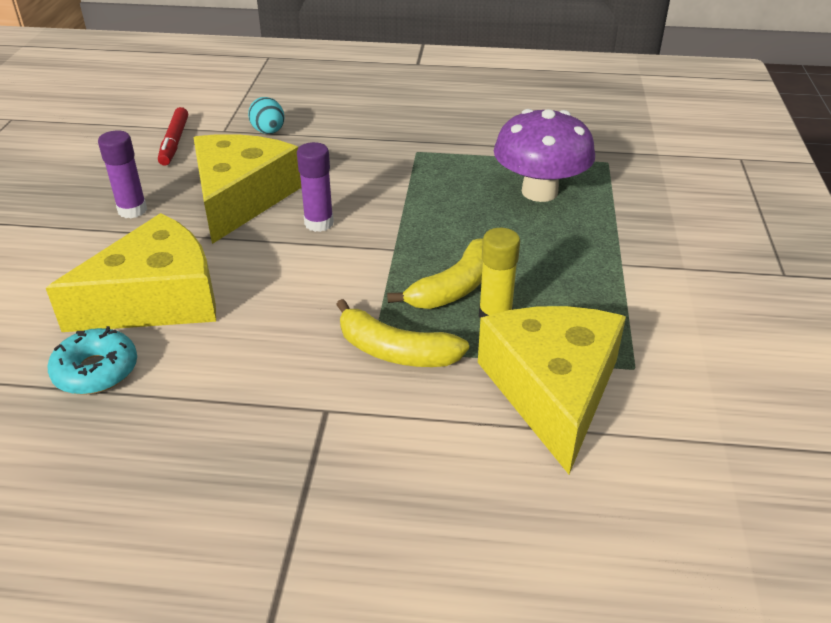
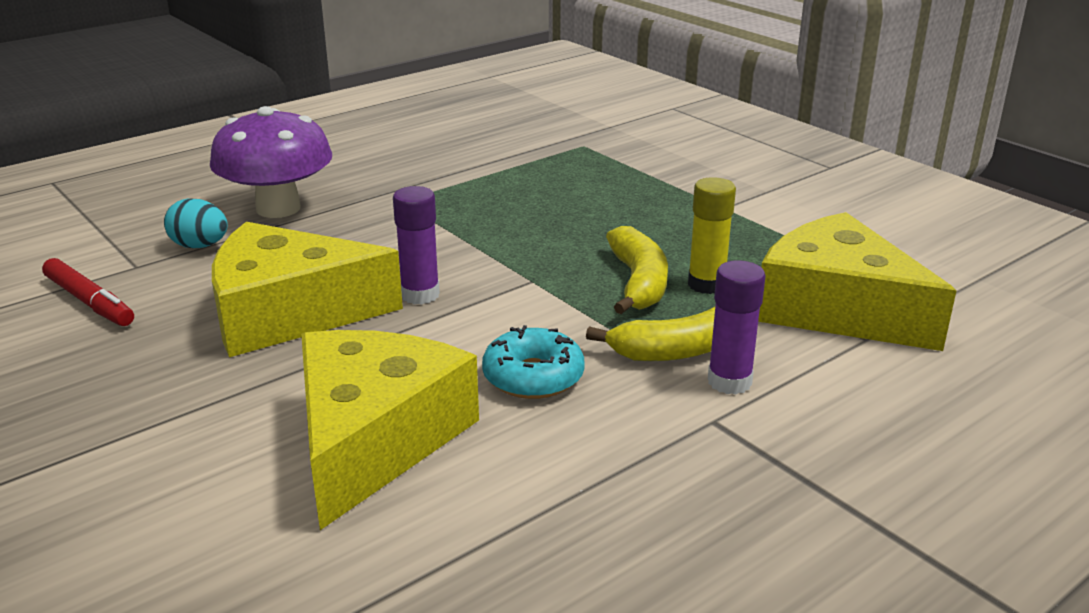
camera: 45 degrees left, 10 degrees down
turquoise donut [48,326,137,395] -> turquoise donut moved to [482,325,585,399]
purple glue stick [98,130,147,218] -> purple glue stick moved to [708,261,766,394]
yellow cheese [193,134,302,244] -> yellow cheese turned 60 degrees counterclockwise [212,222,403,357]
purple mushroom [494,109,595,202] -> purple mushroom moved to [210,106,332,218]

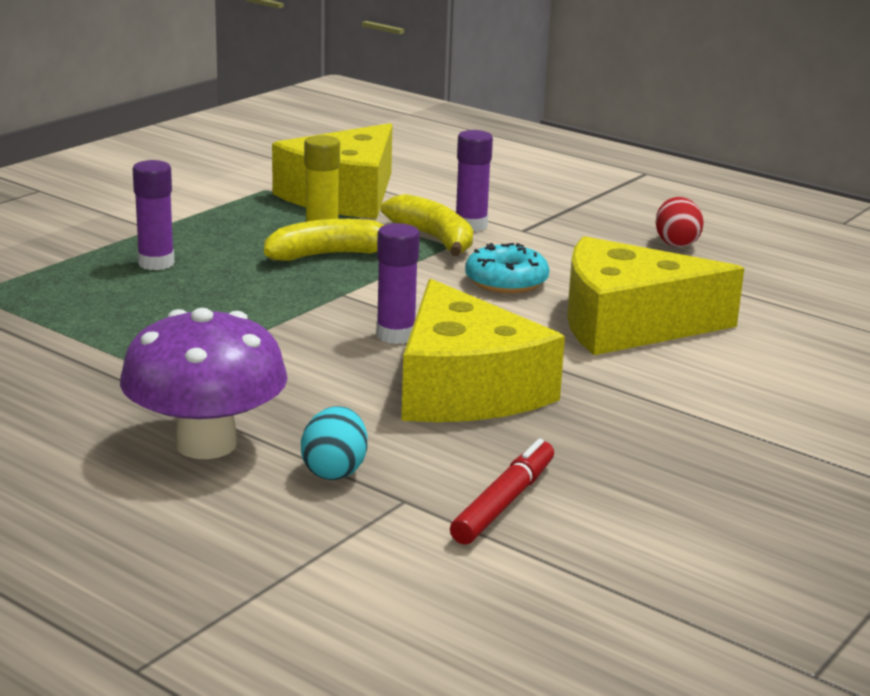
camera: 105 degrees left, 5 degrees down
none -> purple glue stick [132,160,175,270]
none -> red egg [656,197,704,247]

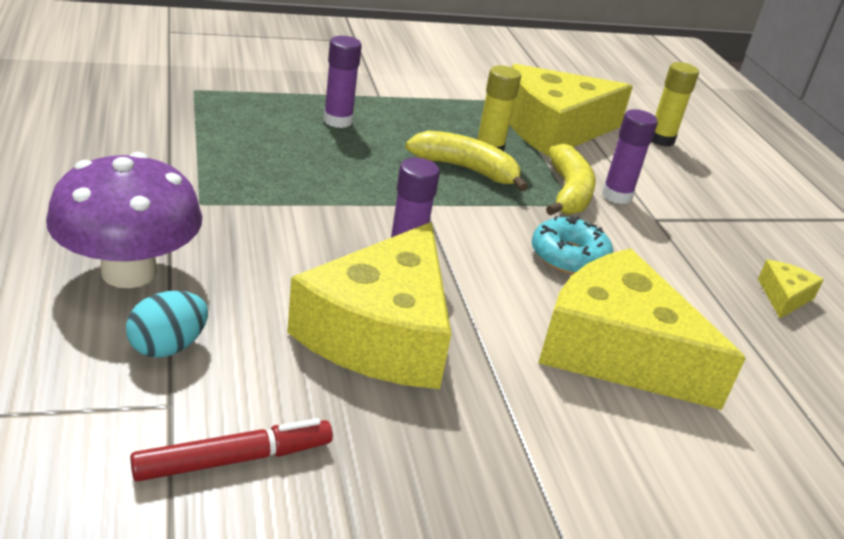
camera: 35 degrees right, 10 degrees up
red egg [656,197,704,247] -> yellow cheese [758,260,824,318]
none -> yellow glue stick [652,62,699,147]

